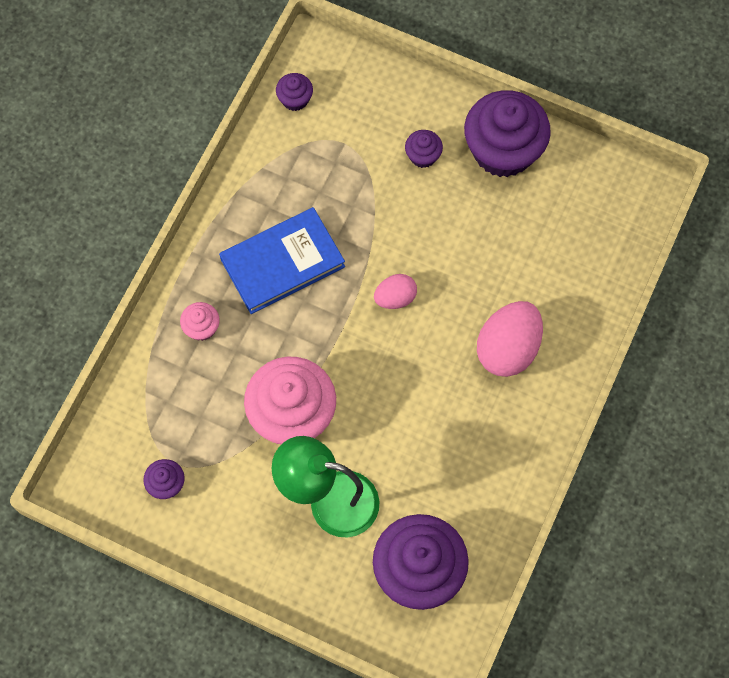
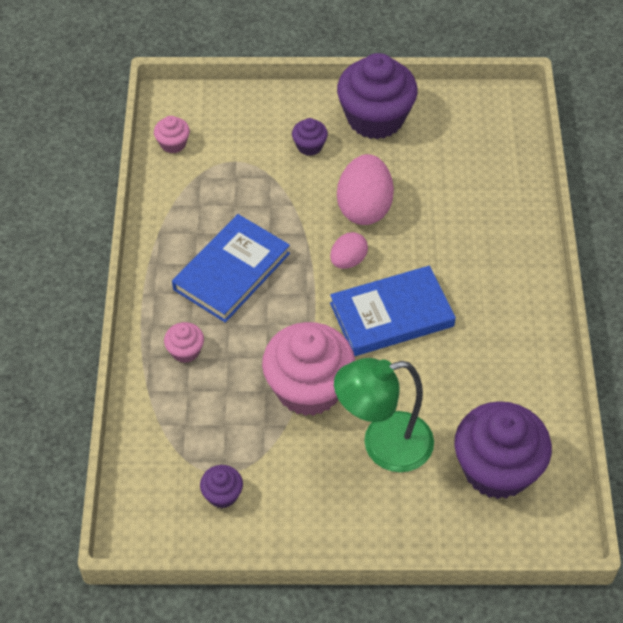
camera: 25 degrees left, 15 degrees down
purple cupcake [276,73,313,111] -> pink cupcake [154,116,190,153]
pink egg [477,301,543,377] -> pink egg moved to [337,154,394,225]
none -> blue book [330,266,456,356]

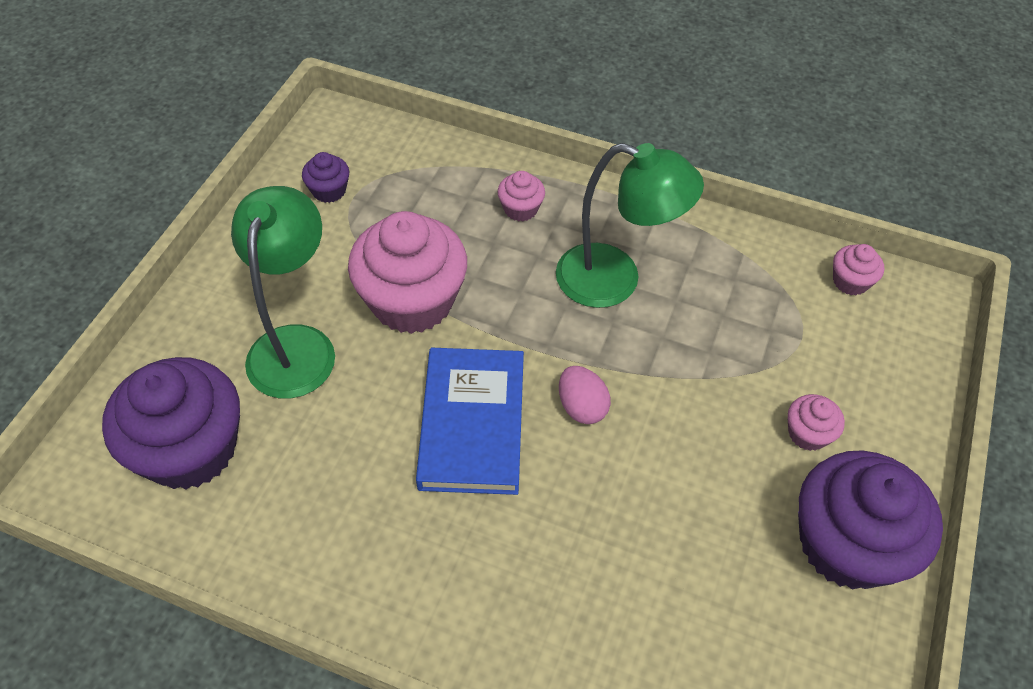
camera: 110 degrees right, 0 degrees up
blue book [172,214,290,323] -> green lamp [556,143,704,308]
purple cupcake [292,118,328,156] -> pink cupcake [788,394,845,451]
pink egg [337,154,394,225] -> none

